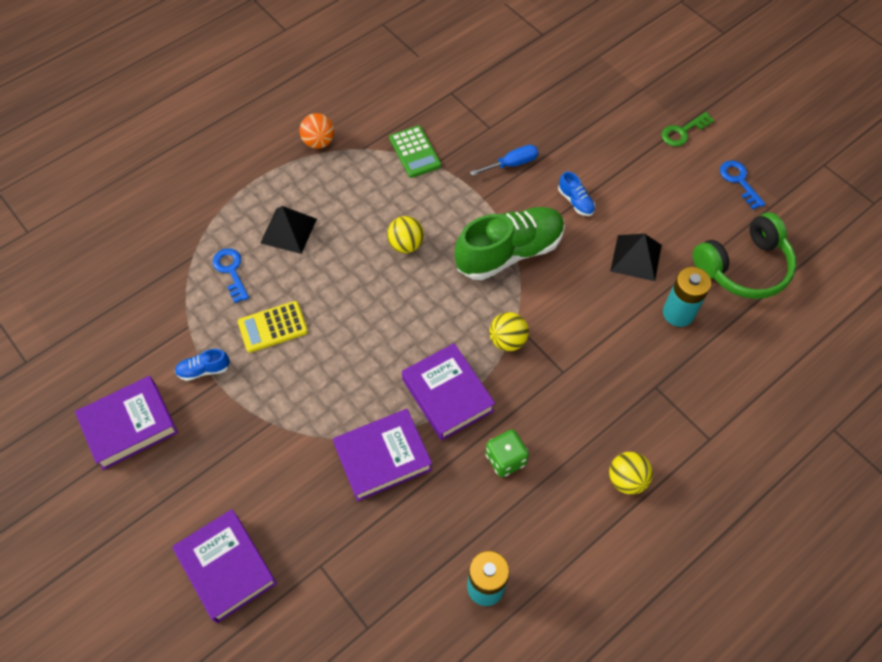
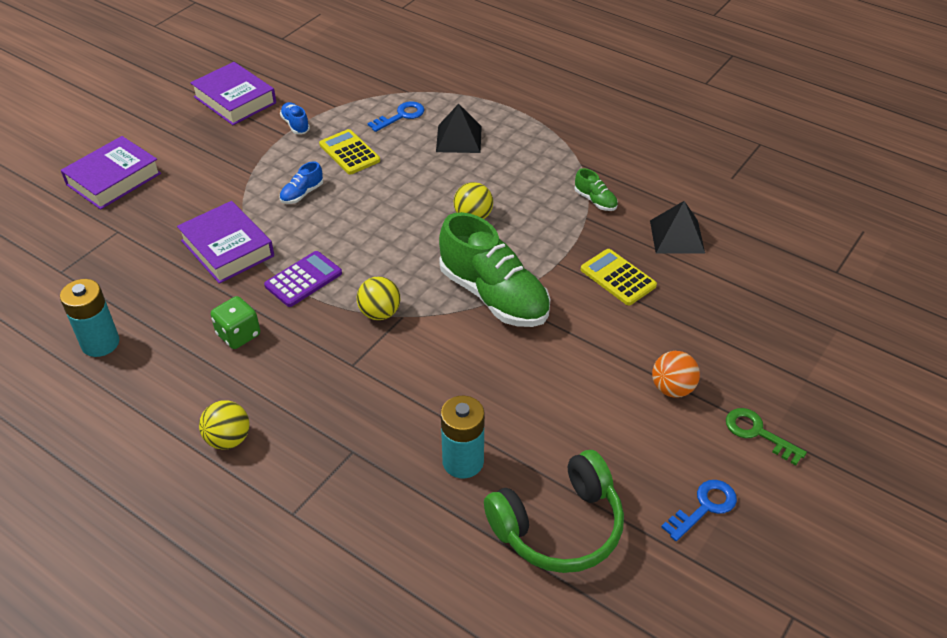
camera: 75 degrees right, 15 degrees down
orange ball [299,113,334,149] -> orange ball moved to [652,351,700,398]
green calculator [389,125,441,178] -> green shoe [574,168,618,211]
purple book [402,343,495,441] -> purple calculator [264,251,342,307]
blue screwdriver [470,145,539,176] -> yellow calculator [581,249,657,305]
blue shoe [558,171,595,216] -> blue shoe moved to [279,161,323,204]
black pyramid [610,234,662,281] -> black pyramid moved to [650,201,705,254]
green headphones [693,213,796,299] -> green headphones turned 75 degrees counterclockwise [484,450,624,573]

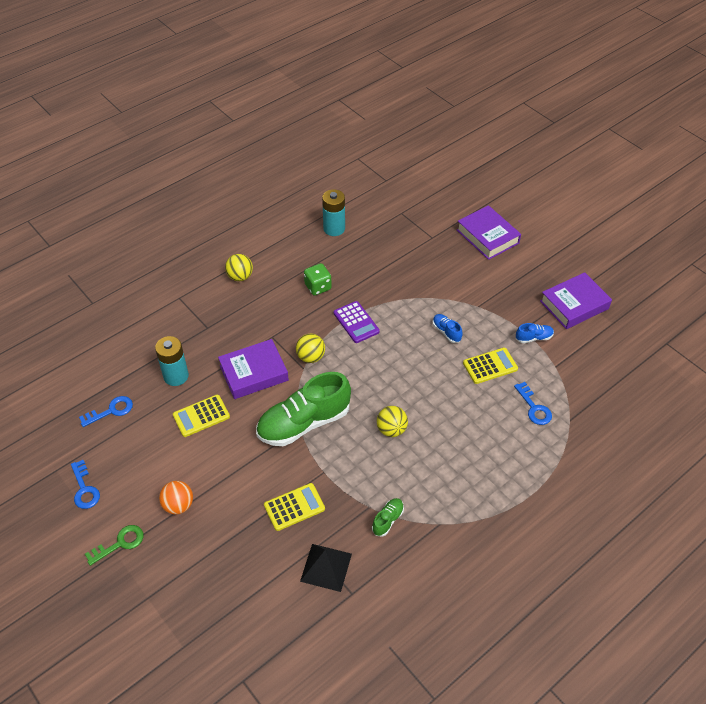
camera: 105 degrees right, 5 degrees up
purple book [177,201,274,284] -> purple book moved to [218,339,289,399]
black pyramid [436,104,482,153] -> none
green headphones [484,450,624,573] -> blue key [79,396,133,427]
green shoe [574,168,618,211] -> green shoe turned 150 degrees clockwise [372,498,404,537]
none -> yellow calculator [173,395,230,437]

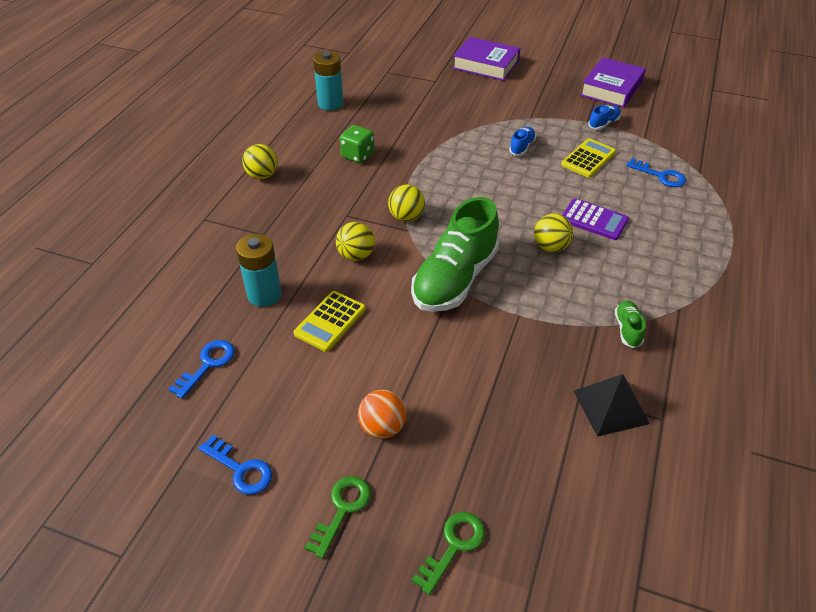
camera: 30 degrees left, 5 degrees down
purple book [218,339,289,399] -> yellow ball [336,222,375,261]
yellow calculator [264,483,325,531] -> none
purple calculator [334,301,380,343] -> purple calculator moved to [562,198,629,240]
blue shoe [433,314,463,343] -> blue shoe turned 90 degrees clockwise [509,127,536,155]
none -> green key [412,512,485,595]

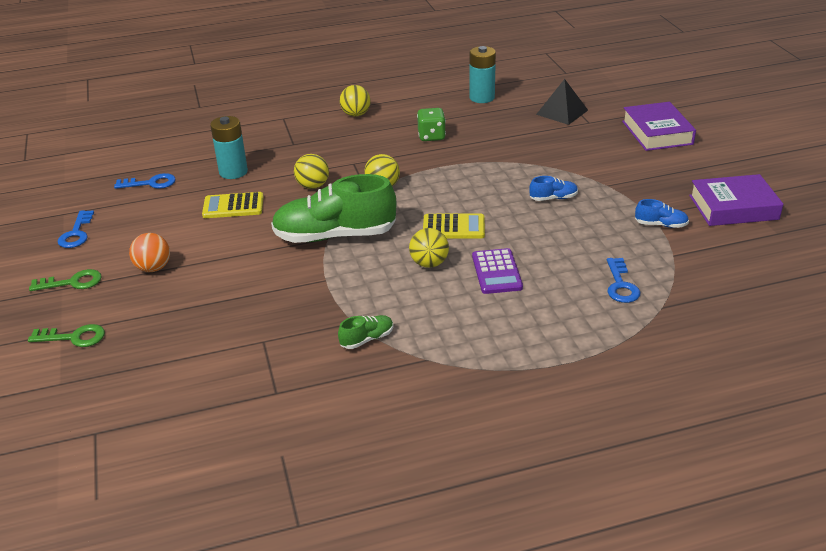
camera: 55 degrees right, 10 degrees down
yellow calculator [561,138,616,178] -> yellow calculator moved to [423,214,485,238]
black pyramid [574,374,650,437] -> black pyramid moved to [536,79,588,125]

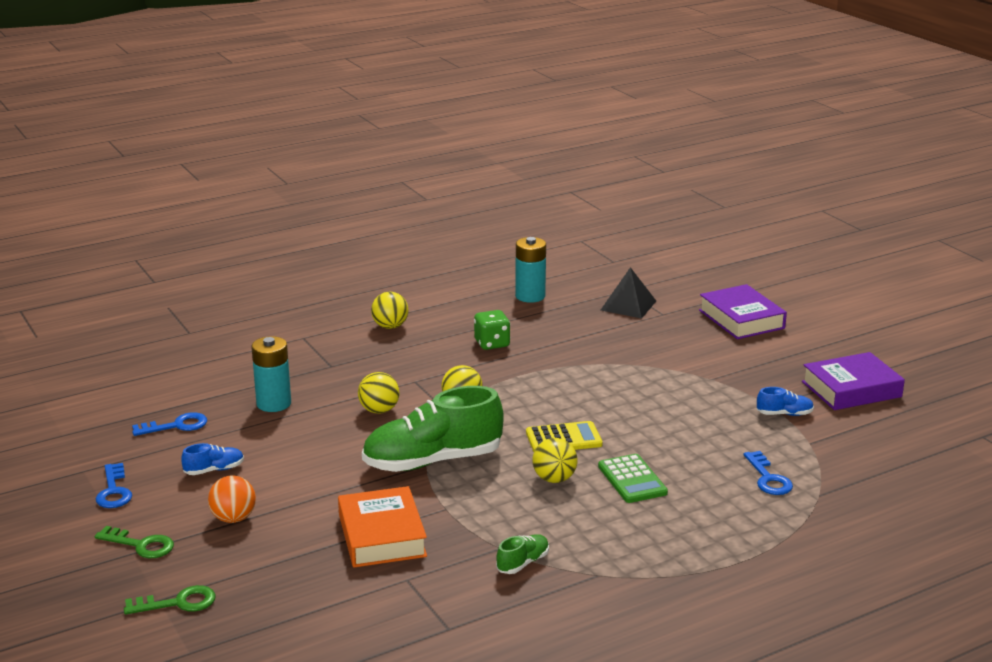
camera: 15 degrees left, 10 degrees down
green key [29,269,102,291] -> green key turned 45 degrees clockwise [95,526,174,558]
yellow calculator [202,192,263,218] -> none
purple calculator [472,248,523,294] -> green calculator [598,454,668,503]
blue shoe [529,176,578,201] -> blue shoe moved to [181,443,244,475]
none -> orange book [338,486,427,567]

